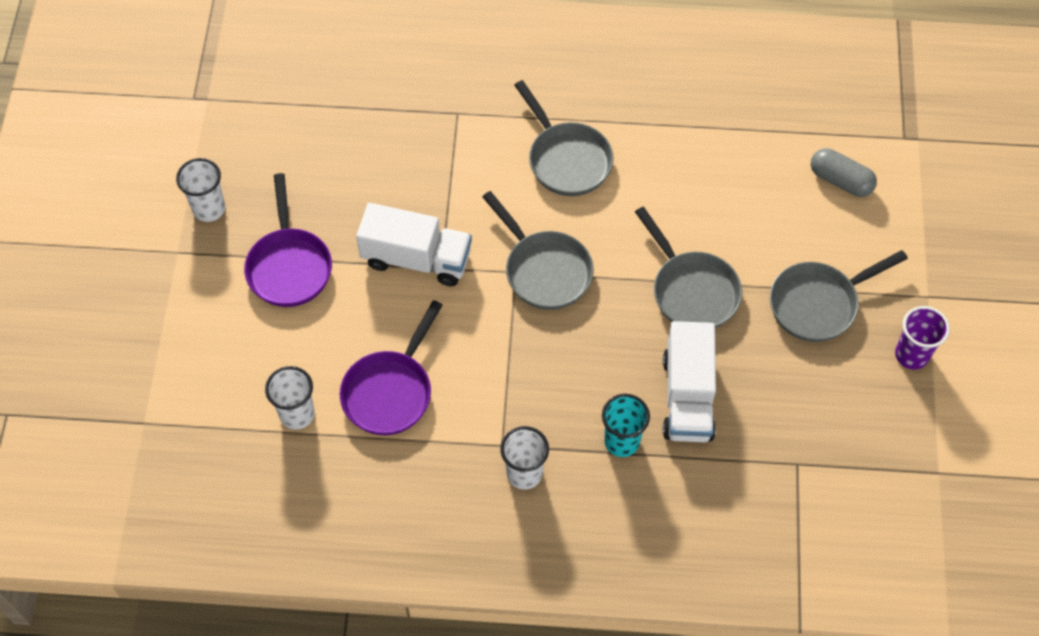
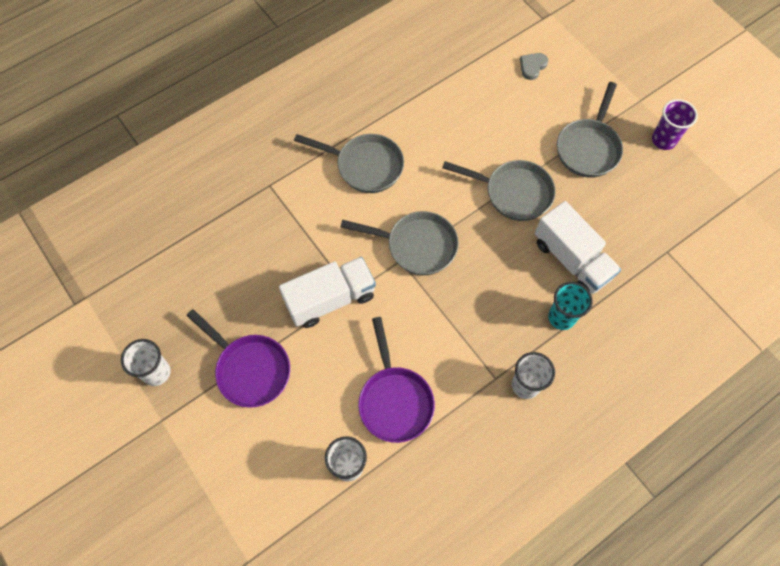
camera: 40 degrees left, 5 degrees up
grey capsule [811,148,877,197] -> grey heart [520,53,548,80]

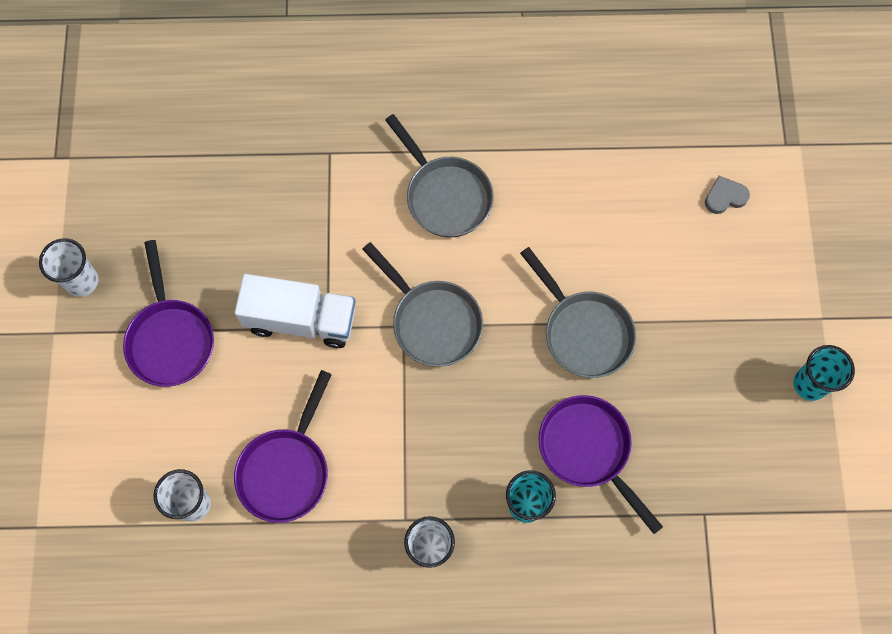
camera: 35 degrees right, 5 degrees up
white truck [535,201,621,294] -> purple pan [538,395,663,534]
grey pan [557,82,623,178] -> none
purple cup [652,99,698,150] -> turquoise cup [793,345,855,401]

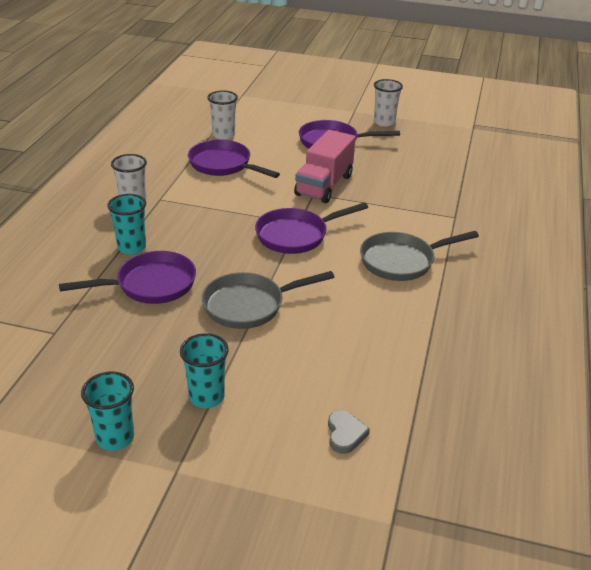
camera: 105 degrees right, 35 degrees down
white truck [235,274,356,348] -> pink truck [294,130,356,203]
grey pan [362,242,483,367] -> purple pan [255,202,368,254]
none -> turquoise cup [180,333,229,408]

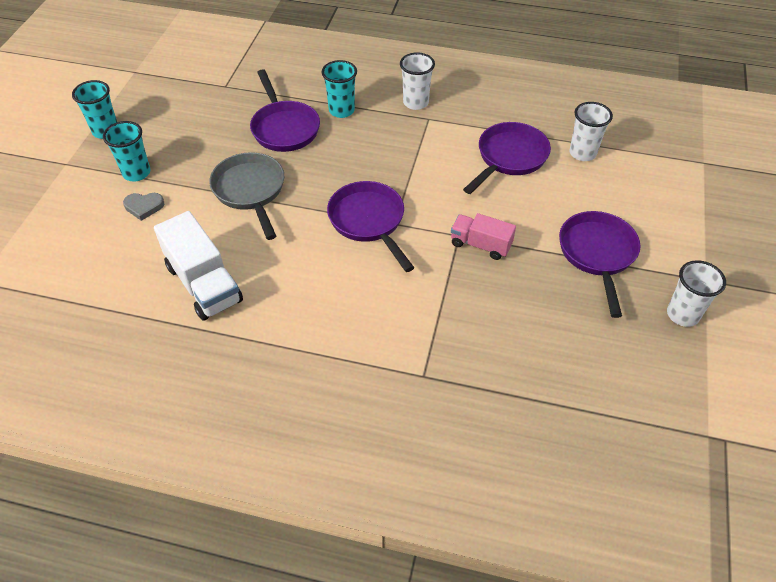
camera: 90 degrees right, 15 degrees up
pink truck [294,130,356,203] -> pink truck [451,213,516,260], size x0.61
grey heart [328,410,370,454] -> grey heart moved to [123,193,164,221]
grey pan [360,231,479,281] -> none
none -> white truck [154,211,243,321]

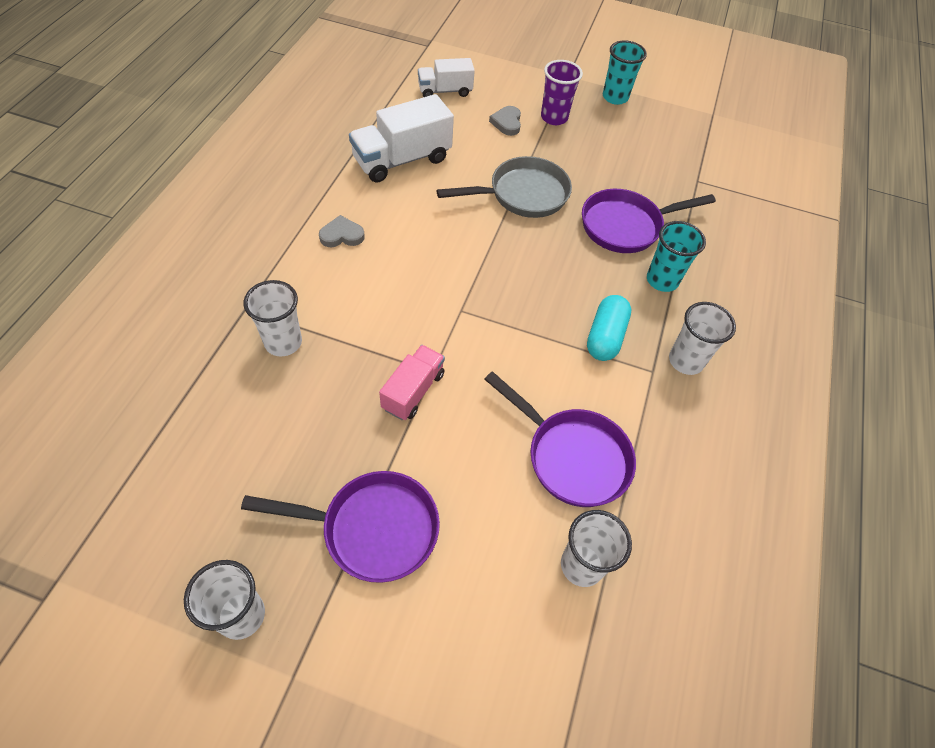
camera: 90 degrees right, 5 degrees up
turquoise cup [103,121,150,181] -> purple cup [541,60,583,125]
purple pan [327,181,414,272] -> none
none -> white cup [244,280,302,357]
none -> grey heart [319,215,365,247]
none -> white truck [418,58,475,97]
none -> turquoise capsule [587,295,631,361]

